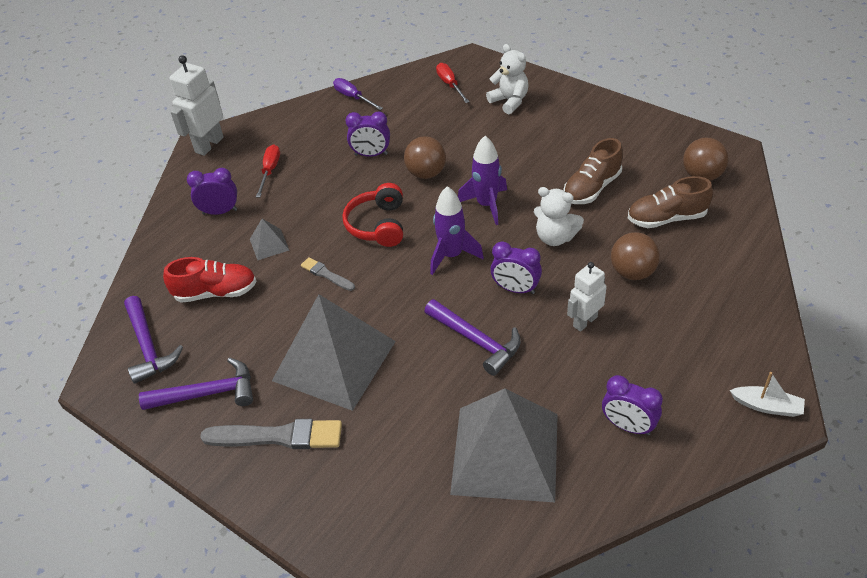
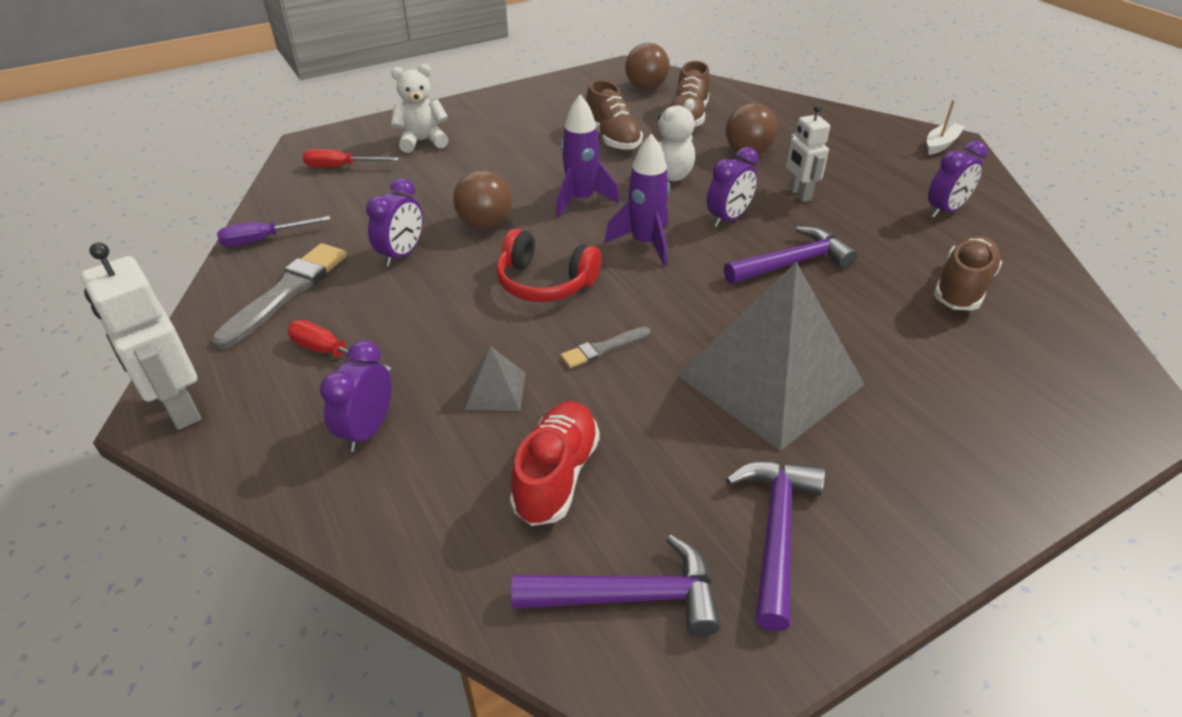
camera: 70 degrees left, 5 degrees down
grey brush [200,419,342,449] -> grey brush moved to [212,243,347,349]
grey pyramid [450,388,558,502] -> brown shoe [934,235,1002,311]

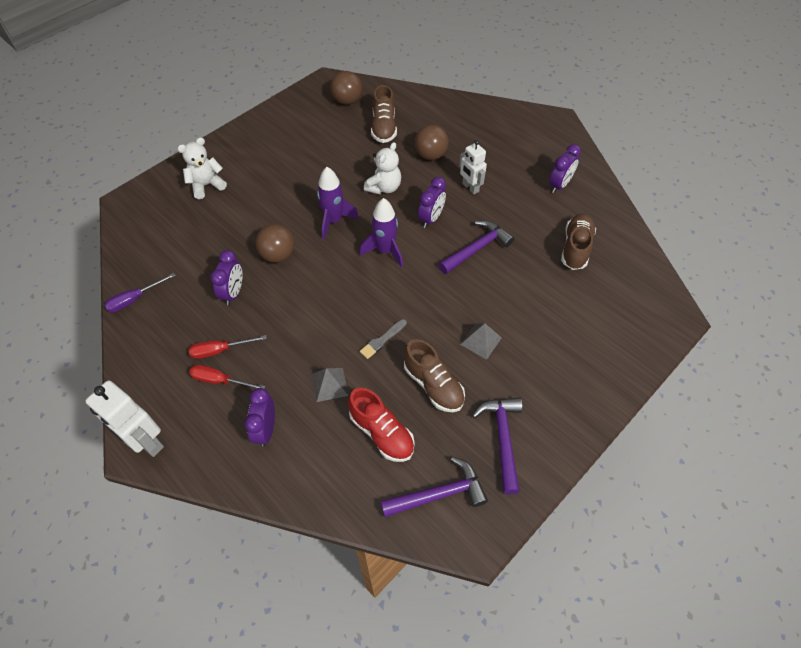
camera: 15 degrees left, 15 degrees up
grey brush [212,243,347,349] -> none
red screwdriver [303,149,399,167] -> red screwdriver moved to [189,335,267,359]
red headphones [496,229,601,302] -> none
red shoe [510,401,600,526] -> red shoe turned 135 degrees clockwise [348,388,415,462]
brown shoe [586,80,643,150] -> brown shoe moved to [404,339,465,412]
grey pyramid [677,262,865,451] -> grey pyramid [460,323,502,360], size x0.41
white boat [927,100,965,155] -> none

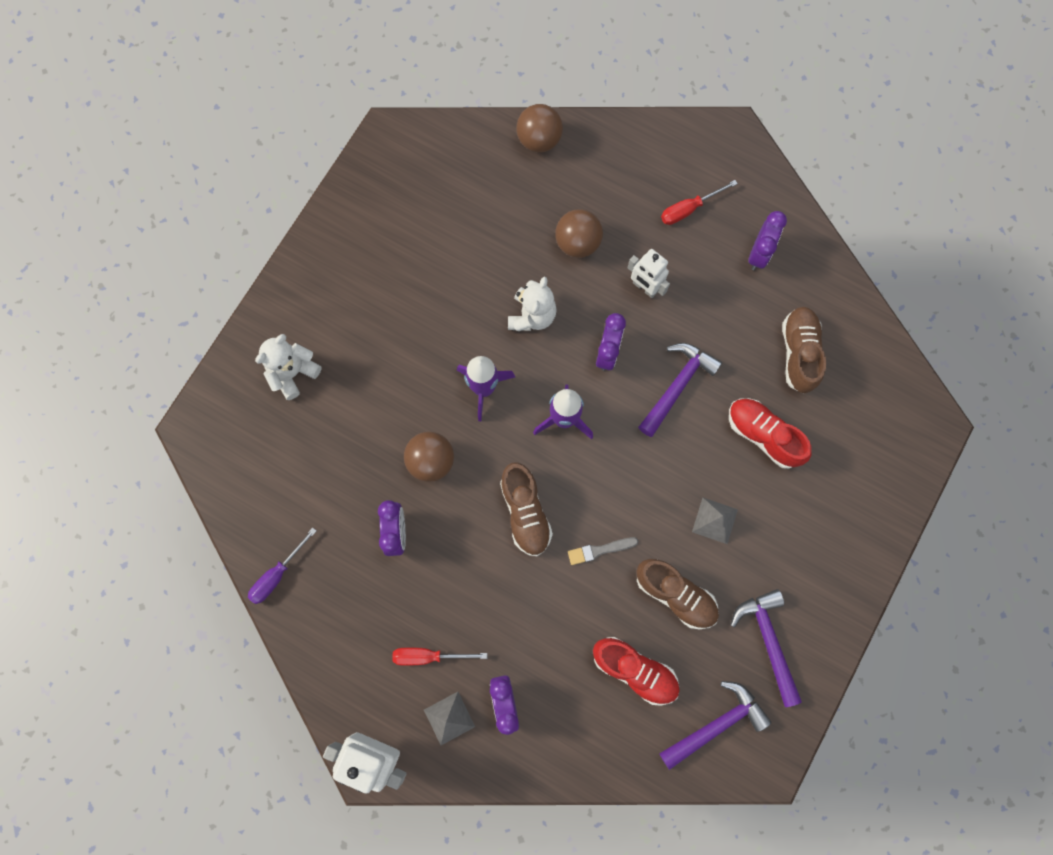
camera: 15 degrees left, 20 degrees up
red screwdriver [189,335,267,359] -> red screwdriver moved to [661,180,738,225]
grey pyramid [312,368,348,402] -> grey pyramid moved to [424,692,475,745]
brown ball [330,71,362,105] -> brown ball moved to [516,104,563,153]
grey brush [360,319,407,359] -> grey brush turned 45 degrees clockwise [568,537,638,565]
brown shoe [371,85,397,143] -> brown shoe moved to [500,462,553,556]
none -> red shoe [729,398,812,469]

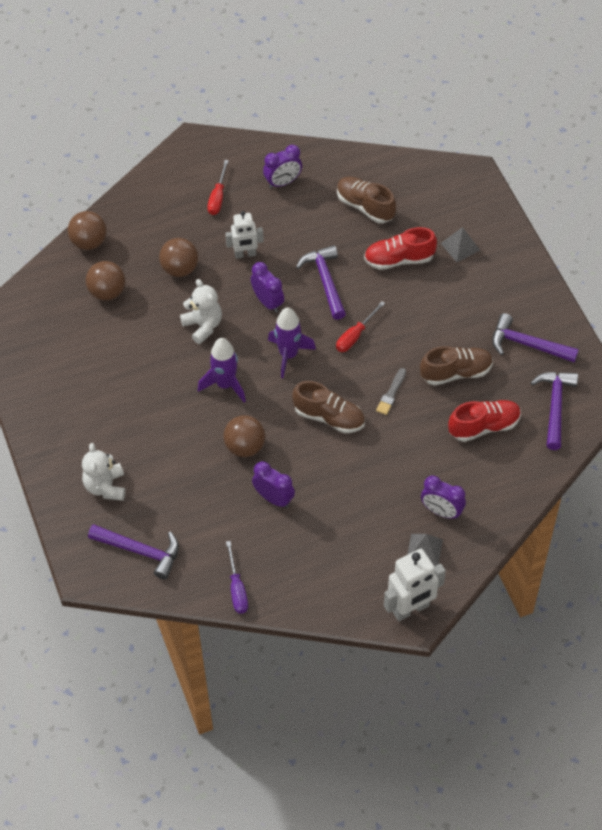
camera: 50 degrees left, 20 degrees down
red screwdriver [392,647,487,666] -> red screwdriver moved to [336,301,385,352]
grey pyramid [692,498,738,544] -> grey pyramid moved to [441,227,480,262]
purple clock [748,211,787,270] -> purple clock turned 90 degrees clockwise [263,145,302,188]
none -> brown ball [86,261,125,300]
none -> purple hammer [88,524,179,580]

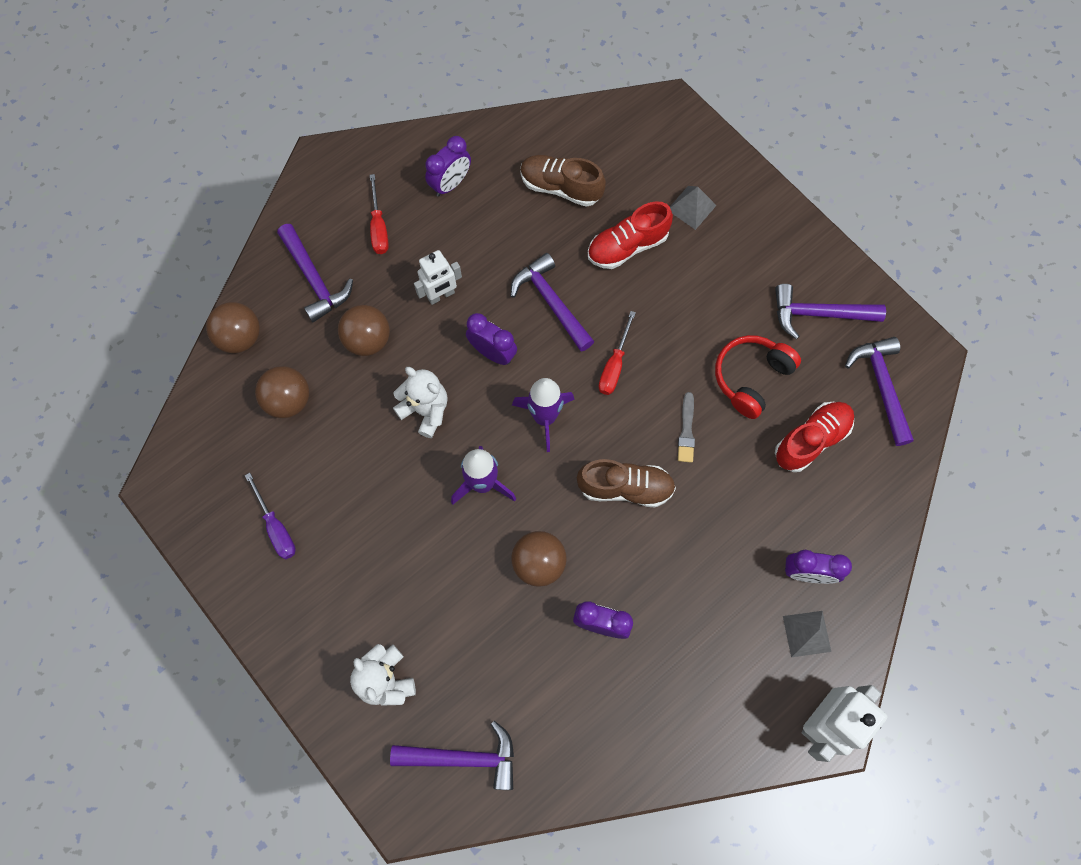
camera: 20 degrees left, 15 degrees up
purple screwdriver [226,541,248,614] -> purple screwdriver moved to [245,473,296,559]
brown shoe [420,346,493,385] -> red headphones [715,335,801,419]
none -> purple hammer [277,224,353,322]

